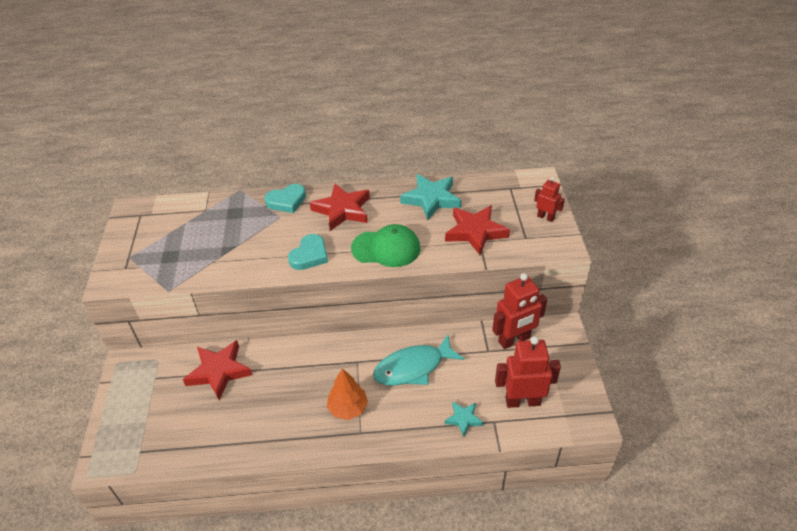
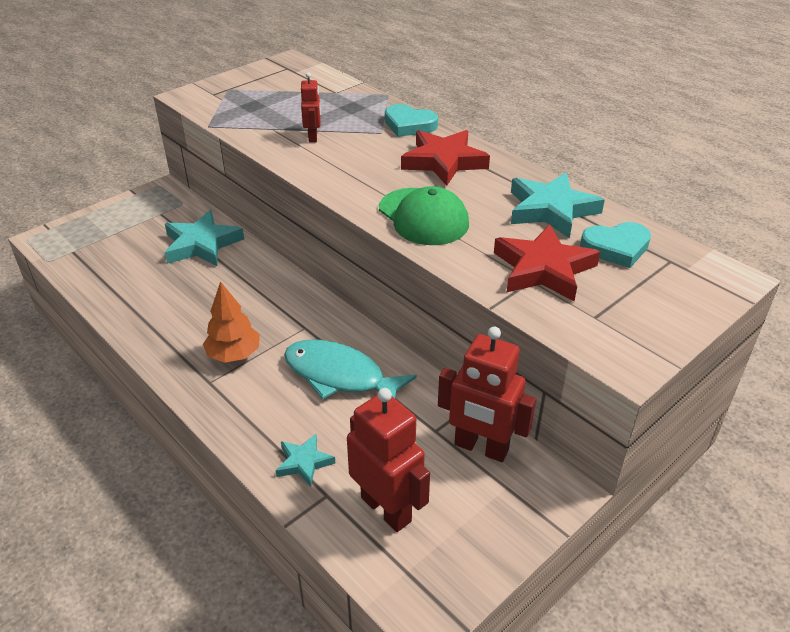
camera: 50 degrees right, 5 degrees down
red star [183,340,252,400] -> turquoise star [165,210,244,266]
turquoise heart [288,234,328,270] -> turquoise heart moved to [580,222,651,268]
red robot [534,177,565,222] -> red robot moved to [301,72,321,143]

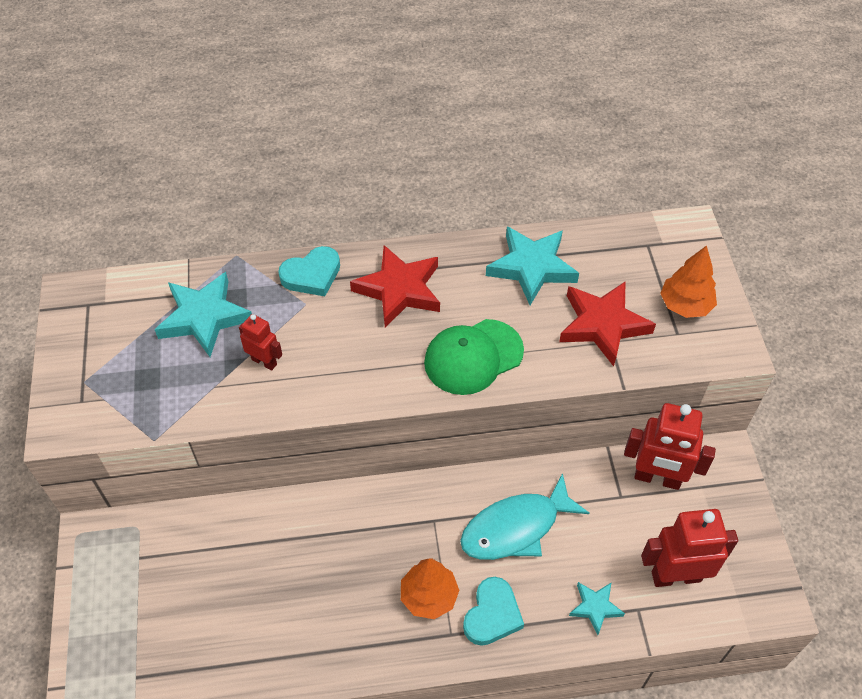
camera: 55 degrees left, 15 degrees up
turquoise star [165,210,244,266] -> turquoise star moved to [155,272,252,357]
green cap [379,186,469,245] -> green cap turned 150 degrees clockwise [424,319,524,395]
red robot [438,327,536,462] -> red robot turned 45 degrees clockwise [624,403,716,490]
turquoise heart [580,222,651,268] -> turquoise heart moved to [463,577,524,646]
none -> orange tree [660,245,717,318]

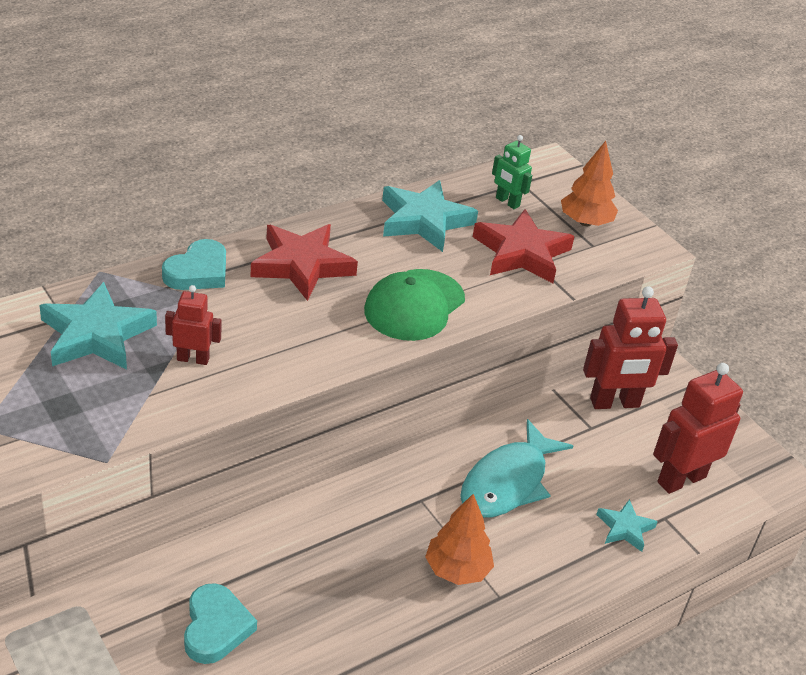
camera: 30 degrees left, 15 degrees down
turquoise heart [463,577,524,646] -> turquoise heart moved to [184,583,257,664]
none -> green robot [492,135,532,209]

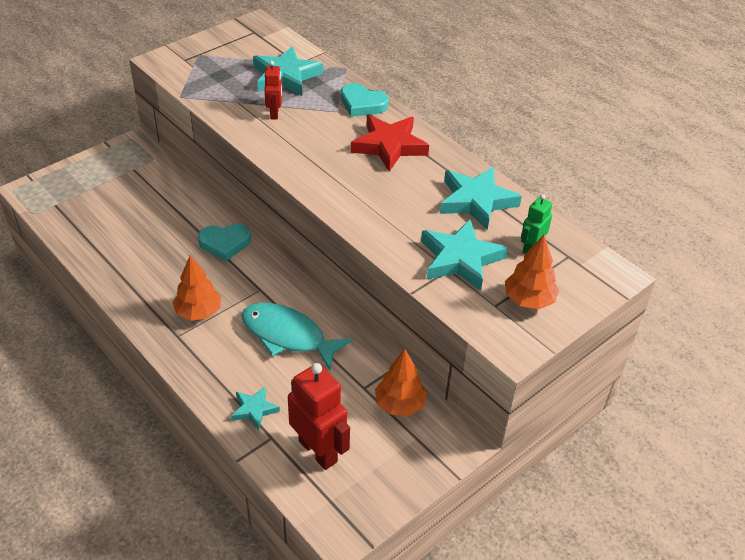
camera: 85 degrees right, 5 degrees up
turquoise heart [184,583,257,664] -> turquoise heart moved to [198,224,251,261]
green cap [364,269,465,341] -> none
red star [473,209,575,283] -> turquoise star [421,219,508,290]
red robot [583,287,678,409] -> orange tree [375,349,427,416]

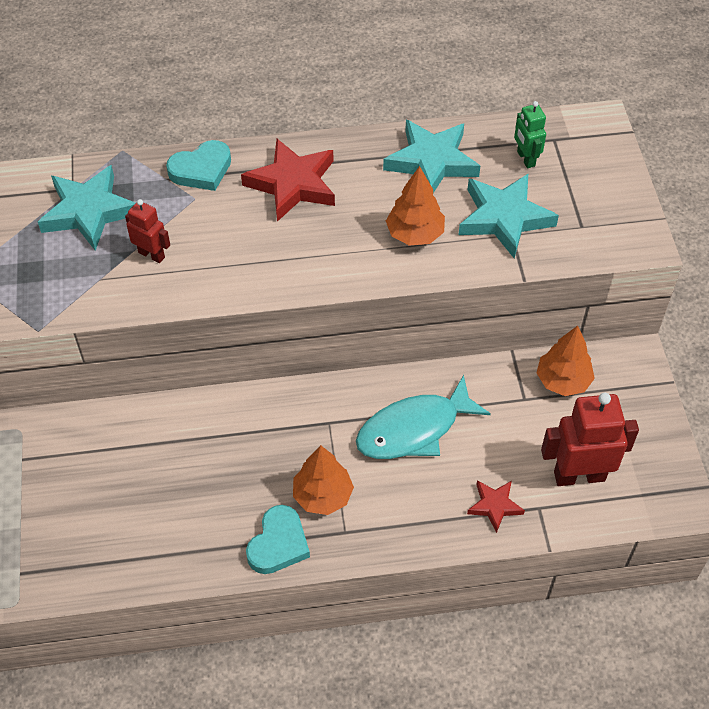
camera: 55 degrees left, 10 degrees up
turquoise heart [198,224,251,261] -> turquoise heart moved to [246,505,310,574]
turquoise star [231,387,280,430] -> red star [467,480,525,533]
orange tree [505,235,559,309] -> orange tree moved to [386,166,445,246]

